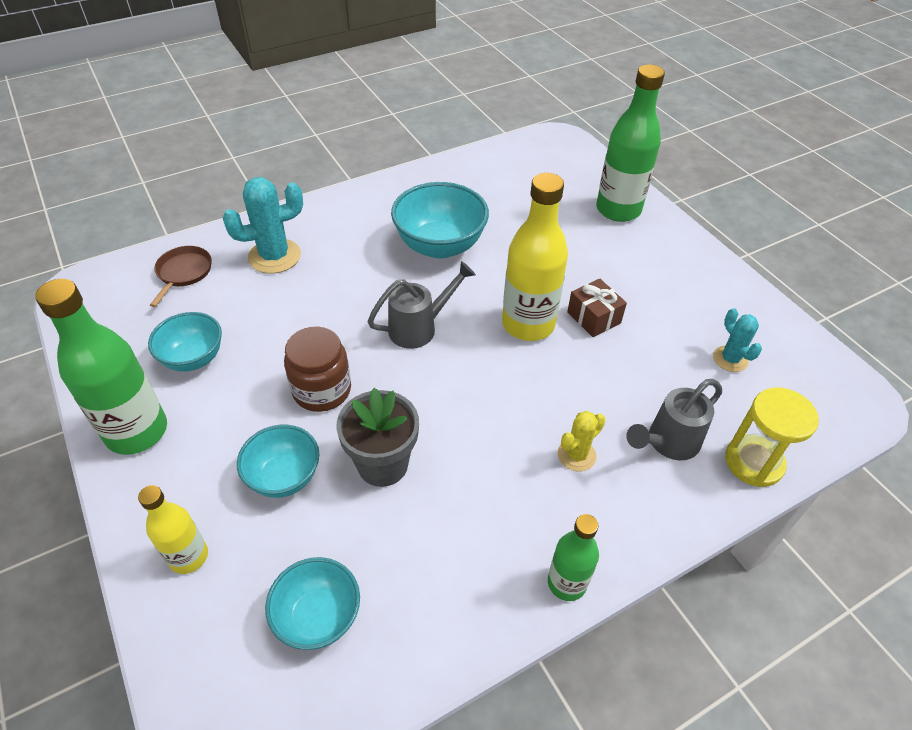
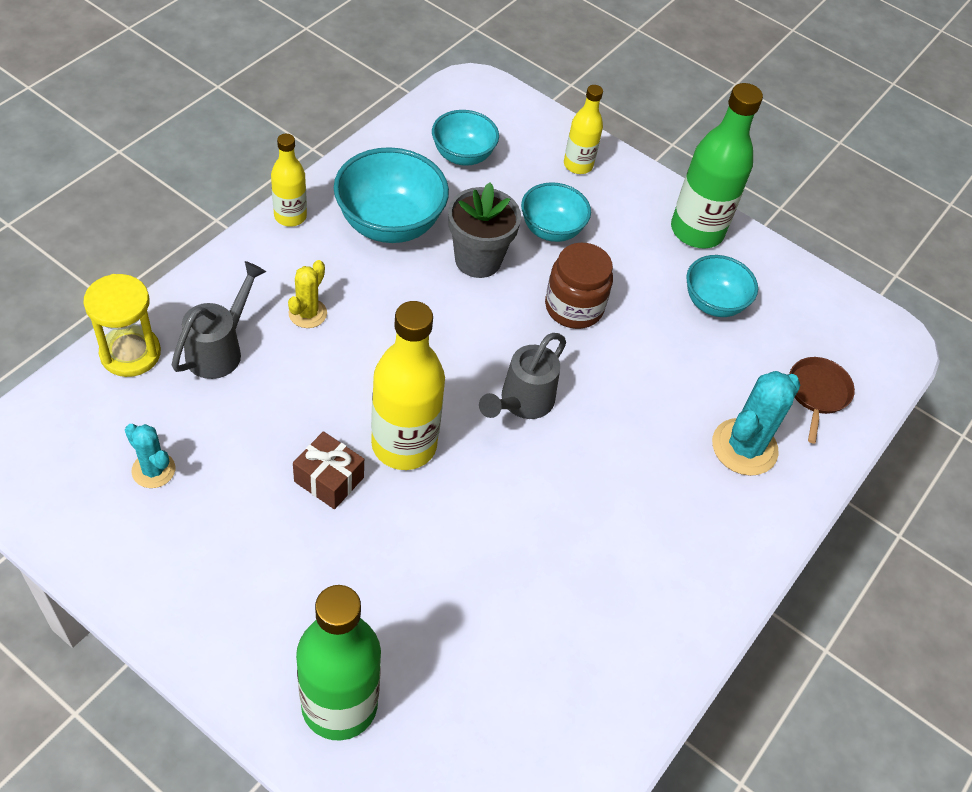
camera: 150 degrees right, 5 degrees up
brown pan [150,246,212,307] -> brown pan turned 150 degrees counterclockwise [789,357,855,444]
turquoise bowl [391,182,489,259] -> turquoise bowl moved to [334,147,449,243]
green bottle [548,514,599,601] -> yellow bottle [271,134,307,227]

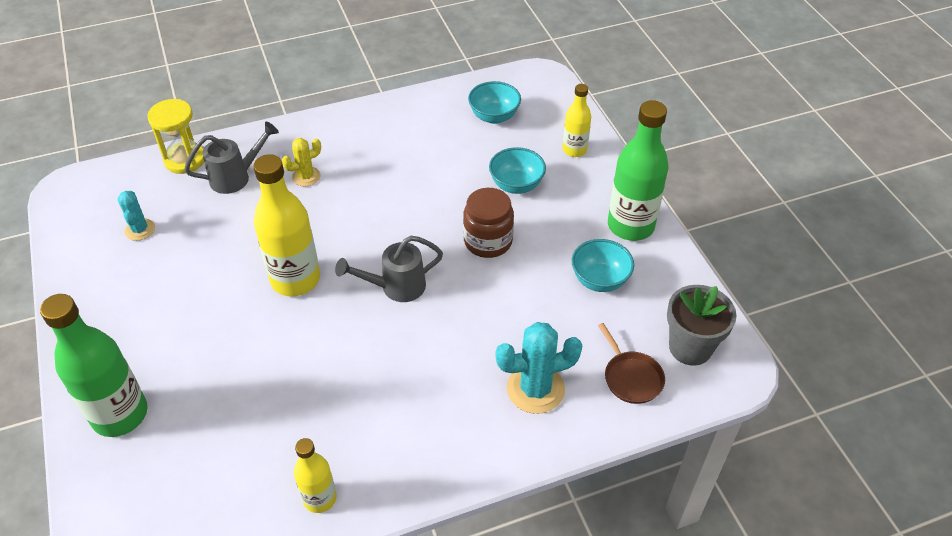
camera: 40 degrees right, 5 degrees down
yellow bottle [271,134,307,227] -> yellow bottle moved to [294,438,337,513]
brown gift [293,431,364,509] -> none
turquoise bowl [334,147,449,243] -> none
grey flower pot [448,182,521,278] -> grey flower pot moved to [667,285,737,366]
brown pan [789,357,855,444] -> brown pan turned 105 degrees clockwise [598,323,665,404]

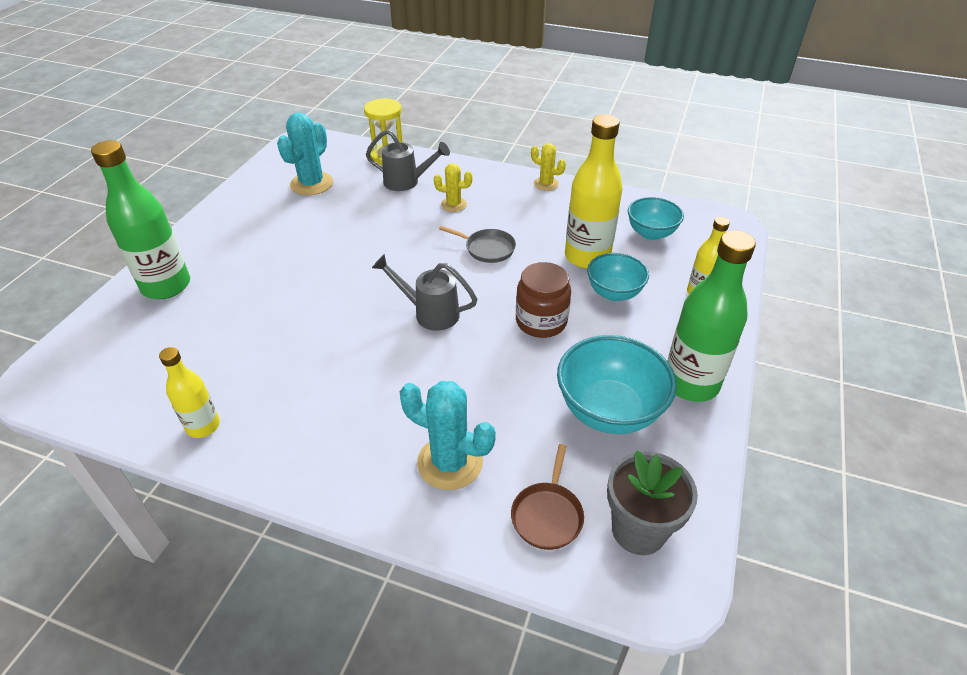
camera: 40 degrees right, 5 degrees down
turquoise cactus [118,191,155,241] -> turquoise cactus [277,112,333,195], size x1.70
yellow bottle [253,154,320,297] -> yellow bottle moved to [565,114,622,269]
turquoise bowl [572,239,634,292] -> turquoise bowl [557,335,677,434], size x1.58
none -> grey pan [439,226,516,263]
none -> yellow cactus [531,143,566,191]

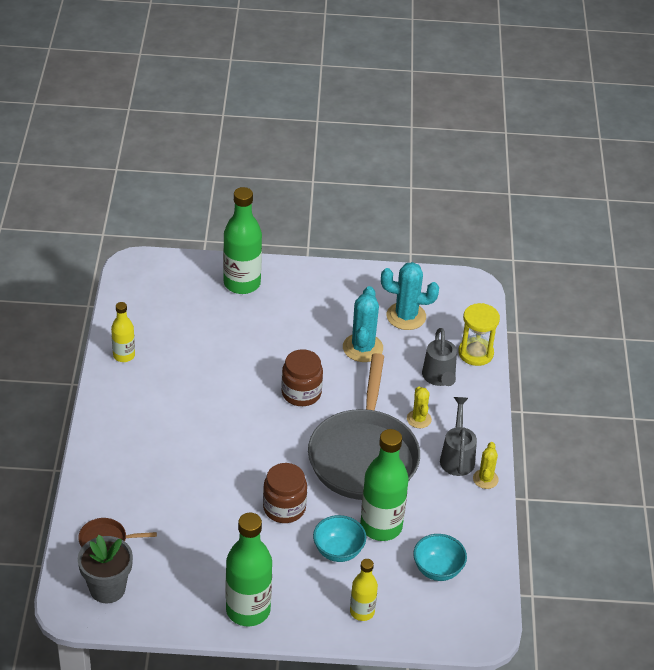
camera: 70 degrees right, 0 degrees up
grey watering can [372,254,477,331] -> grey watering can moved to [440,397,477,476]
turquoise cactus [400,381,496,490] -> turquoise cactus moved to [343,286,383,362]
grey pan [439,226,516,263] -> grey pan [308,353,420,500], size x2.50
turquoise bowl [557,335,677,434] -> none
yellow bottle [565,114,622,269] -> green bottle [360,429,409,541]
none -> brown jar [281,349,323,406]

